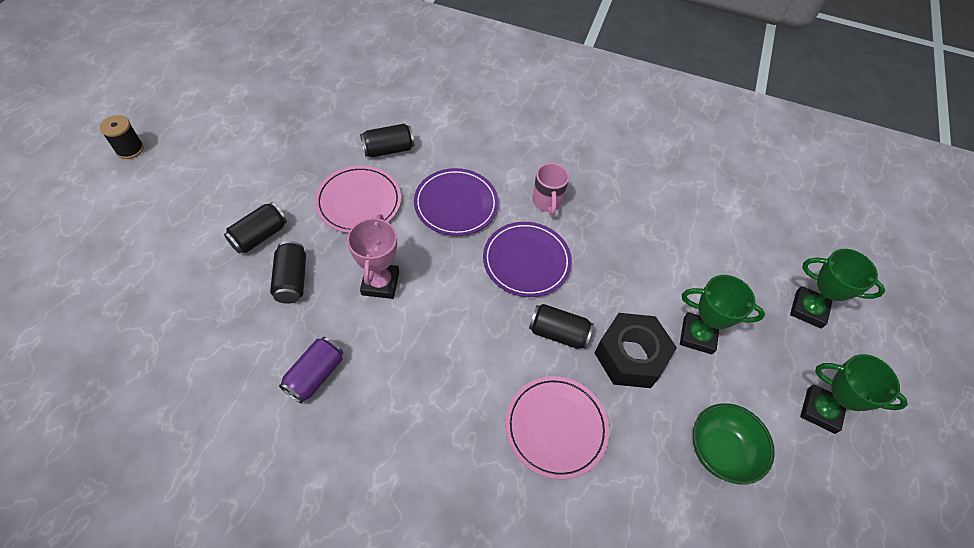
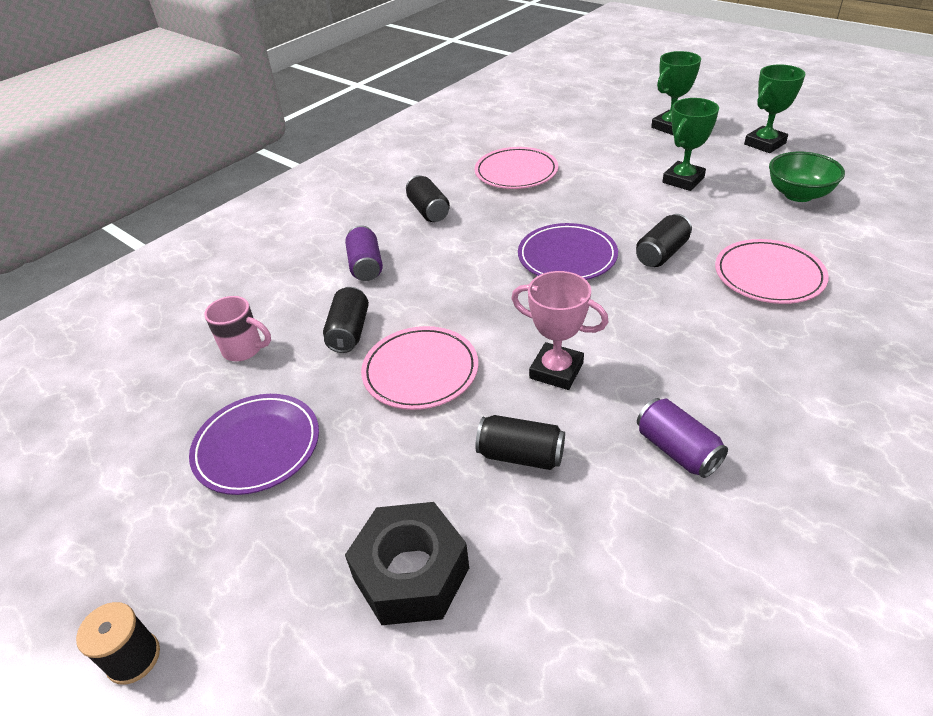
camera: 60 degrees left, 15 degrees down
black can [224,202,287,253] -> black can moved to [406,175,450,222]
purple plate [414,168,498,236] -> purple plate moved to [189,394,319,495]
pink mug [533,163,569,215] -> pink mug moved to [204,296,271,361]
black nut [594,313,677,388] -> black nut moved to [345,502,469,625]
none -> purple can [345,225,383,281]
none -> pink plate [475,147,558,189]

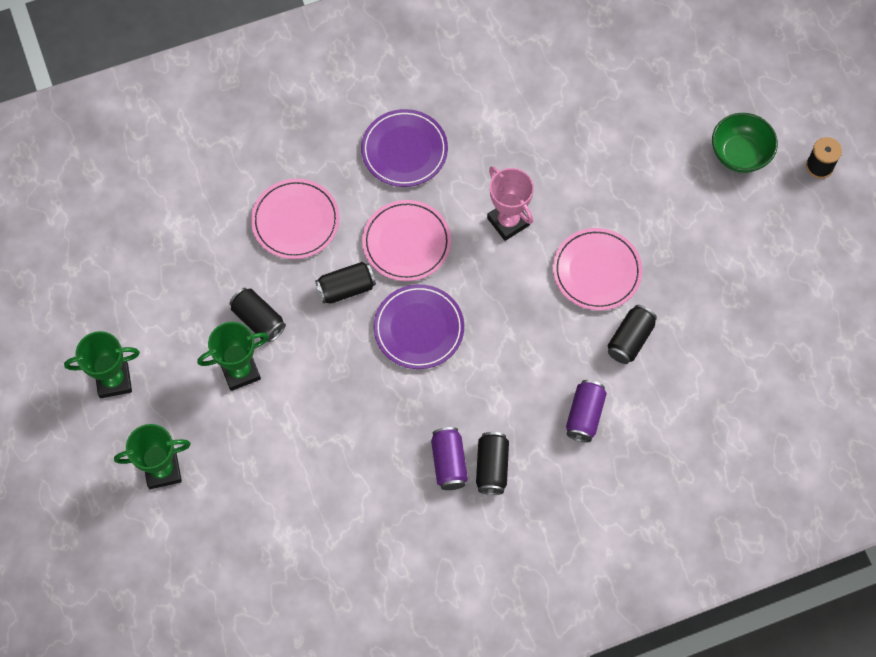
camera: 155 degrees left, 25 degrees up
purple plate [189,394,319,495] -> purple plate moved to [361,109,448,187]
pink mug [204,296,271,361] -> none
black nut [345,502,469,625] -> none
pink plate [475,147,558,189] -> pink plate moved to [362,200,451,281]
black can [475,415,565,470] -> black can moved to [229,288,286,342]
purple can [637,398,728,478] -> purple can moved to [431,427,468,490]
green bowl [769,152,845,202] -> green bowl moved to [712,113,778,173]

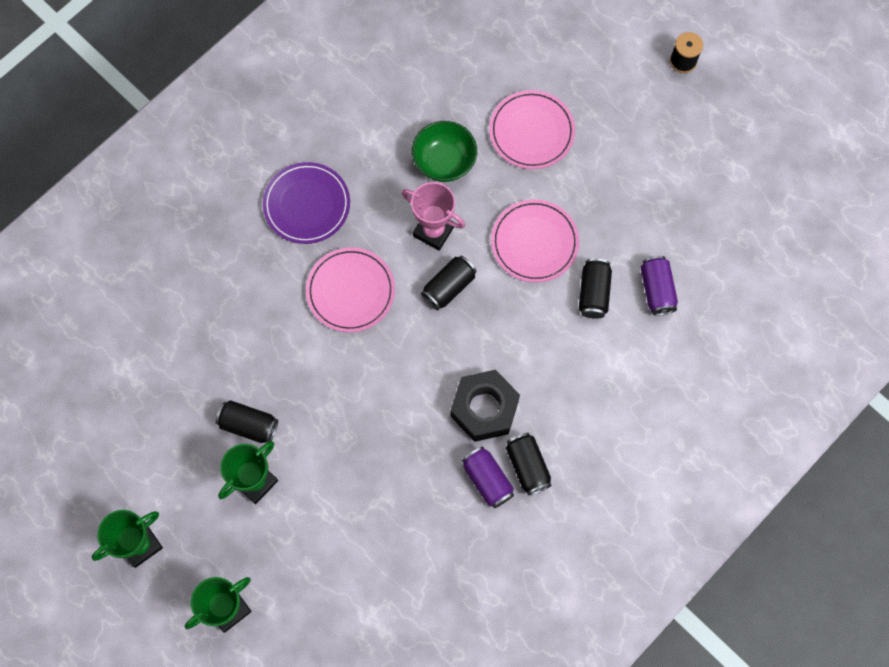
camera: 25 degrees left, 5 degrees up
pink plate [251,179,340,259] -> pink plate moved to [489,90,575,169]
black can [315,262,376,304] -> black can moved to [421,256,477,310]
purple plate [374,284,464,369] -> none
purple can [566,380,607,442] -> purple can moved to [640,256,678,316]
green bowl [712,113,778,173] -> green bowl moved to [412,121,477,182]
none -> black nut [450,370,520,442]

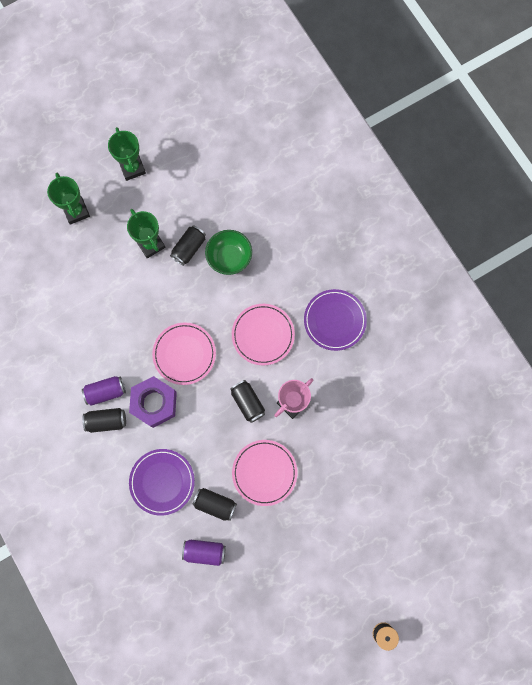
camera: 105 degrees right, 5 degrees up
green bowl [412,121,477,182] -> green bowl moved to [205,230,252,275]
black nut [450,370,520,442] -> purple nut [129,376,177,428]
pink plate [489,90,575,169] -> pink plate moved to [152,322,216,385]
none -> purple plate [129,449,195,516]

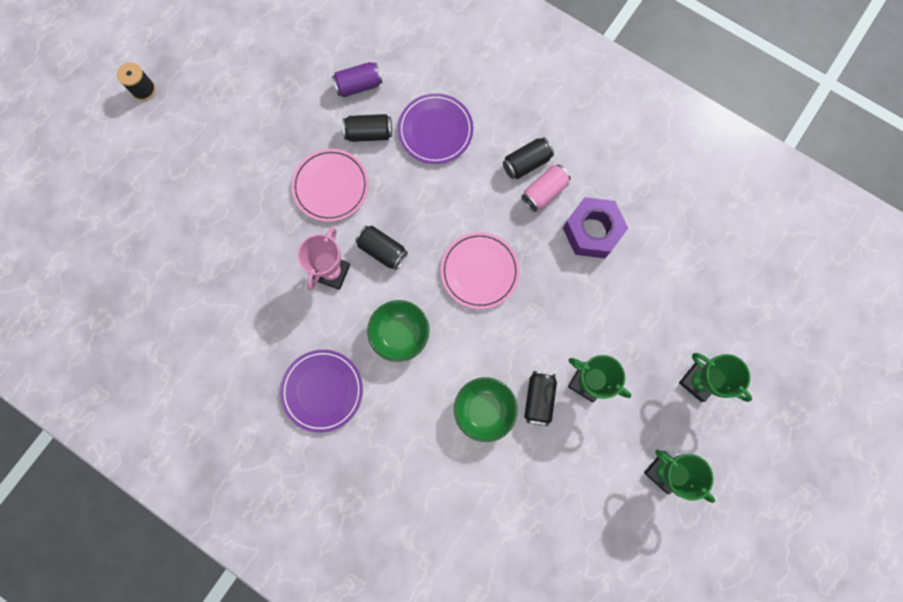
camera: 155 degrees right, 0 degrees up
purple can [82,376,126,406] -> pink can [521,165,571,212]
purple nut [129,376,177,428] -> purple nut moved to [563,197,628,258]
pink plate [232,304,295,365] -> green bowl [367,300,430,362]

